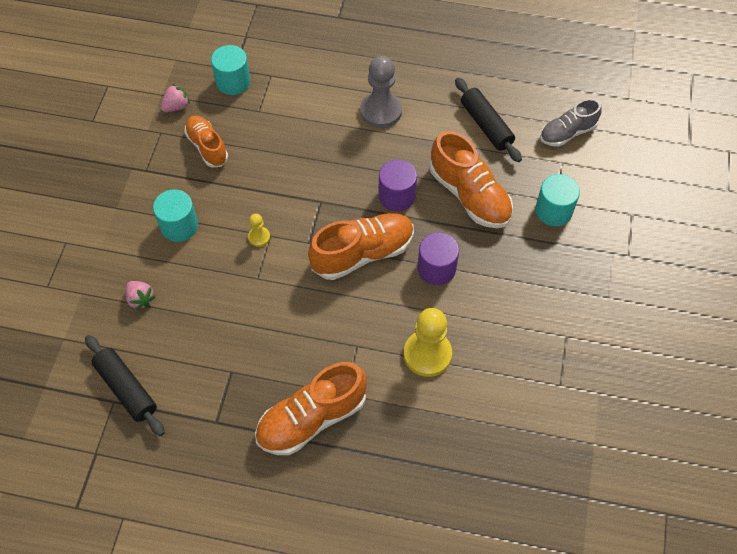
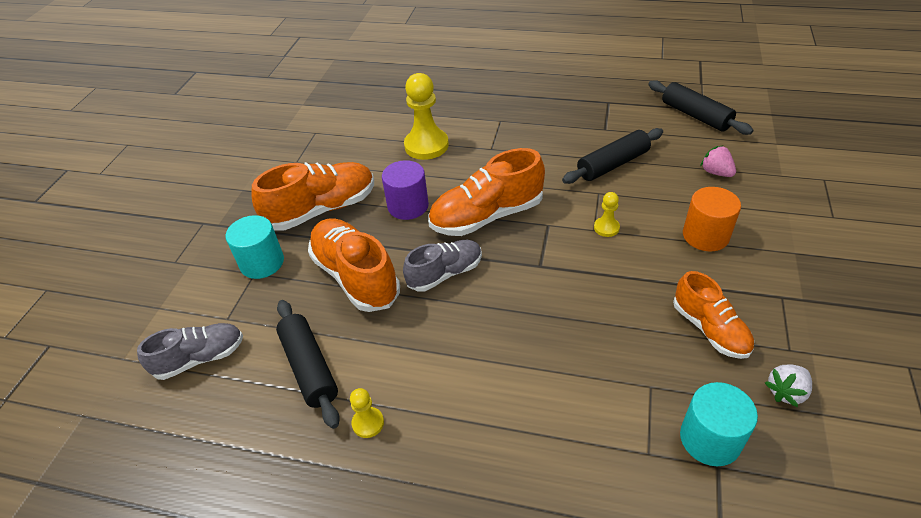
camera: 175 degrees left, 15 degrees down
turquoise cylinder [153,189,198,242] -> orange cylinder [683,187,741,251]
pink strawberry [161,84,190,112] -> white strawberry [765,365,812,407]
orange shoe [255,362,367,455] -> orange shoe moved to [251,162,374,231]
grey pawn [360,56,402,128] -> none
purple cylinder [378,159,417,211] -> grey shoe [403,240,482,292]
none -> yellow pawn [350,388,384,438]
none -> black rolling pin [562,128,663,184]

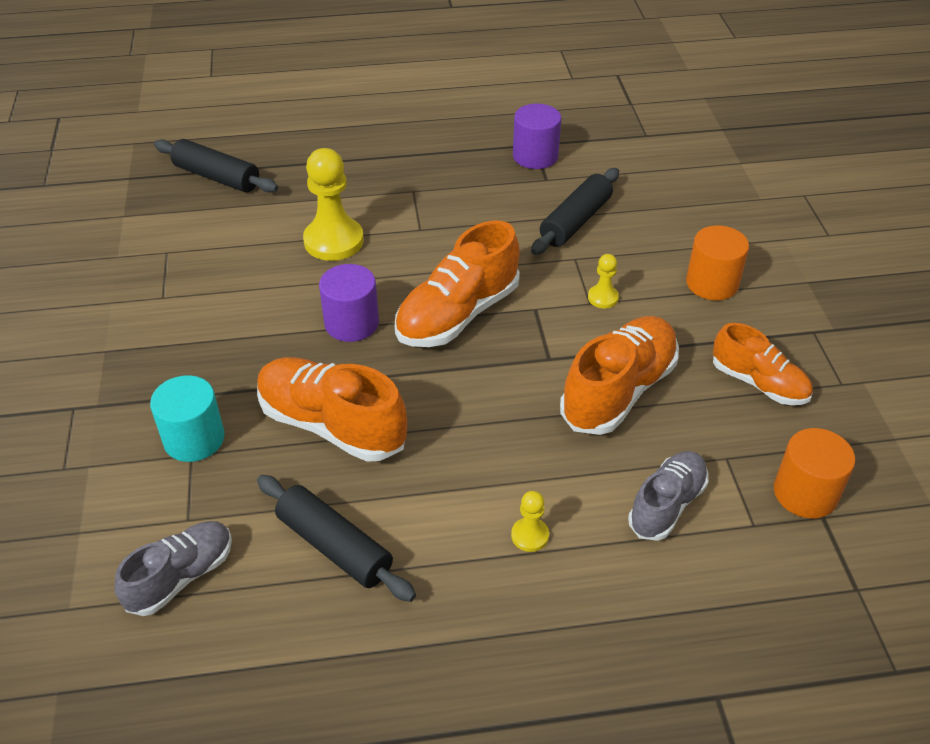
camera: 25 degrees left, 0 degrees up
orange shoe [251,162,374,231] -> orange shoe moved to [560,316,679,435]
yellow pawn [350,388,384,438] -> yellow pawn moved to [511,491,549,552]
grey shoe [403,240,482,292] -> grey shoe moved to [628,451,708,541]
black rolling pin [648,80,753,135] -> black rolling pin moved to [154,139,278,193]
turquoise cylinder [680,382,758,466] -> orange cylinder [774,428,855,518]
pink strawberry [700,145,736,177] -> none
white strawberry [765,365,812,407] -> none
none -> purple cylinder [513,104,561,169]

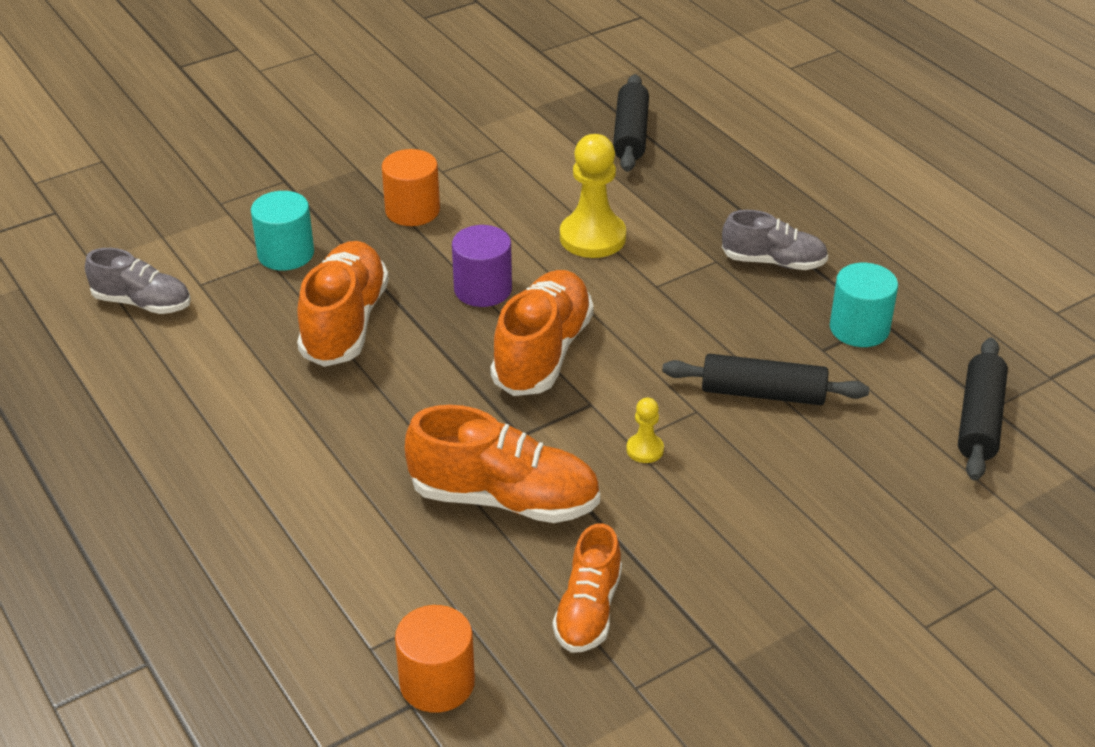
camera: 65 degrees right, 5 degrees down
black rolling pin [257,475,416,602] -> black rolling pin moved to [958,338,1008,481]
orange shoe [395,220,520,347] -> orange shoe turned 90 degrees clockwise [490,270,593,396]
yellow pawn [511,491,549,552] -> none
purple cylinder [513,104,561,169] -> turquoise cylinder [830,263,898,347]
grey shoe [628,451,708,541] -> grey shoe moved to [722,210,828,270]
orange cylinder [686,225,749,300] -> orange cylinder moved to [382,149,440,226]

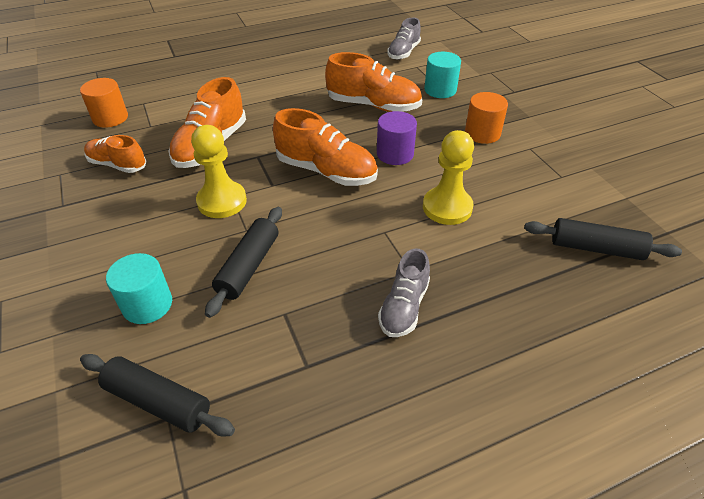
camera: 100 degrees right, 5 degrees up
yellow pawn [627,398,664,463] -> yellow pawn [191,125,247,218], size x2.07
turquoise cylinder [830,263,898,347] -> turquoise cylinder moved to [106,253,172,324]

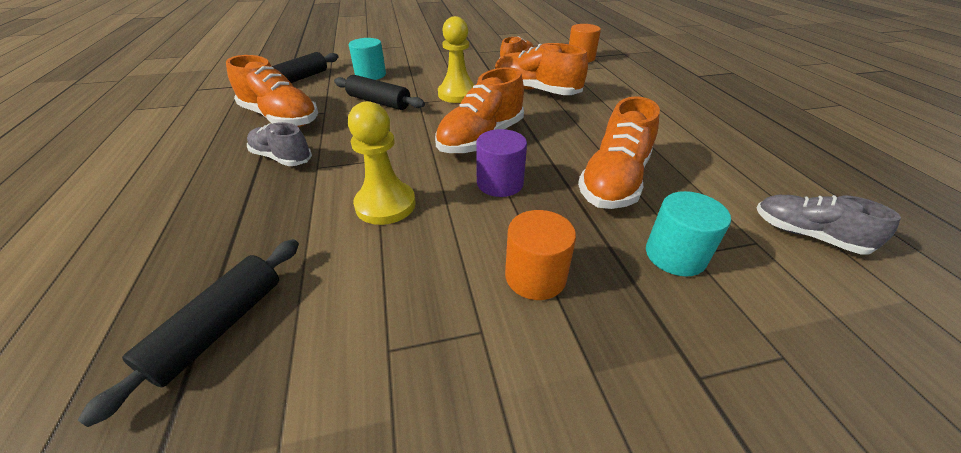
camera: 100 degrees right, 5 degrees down
none -> orange shoe [226,55,318,127]

